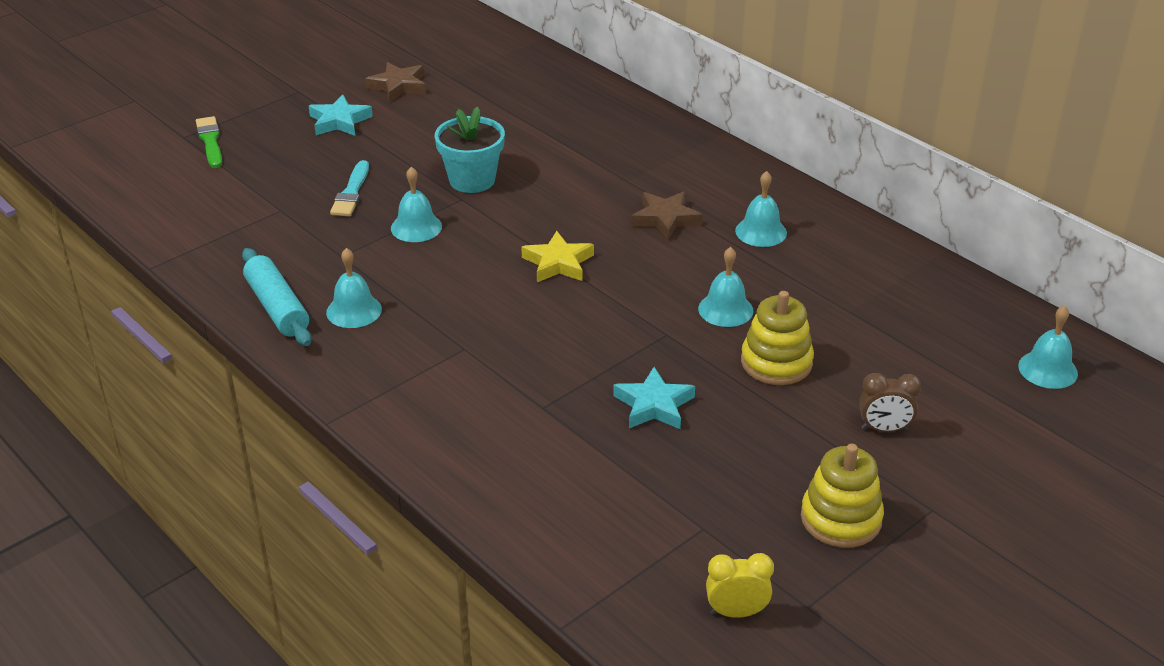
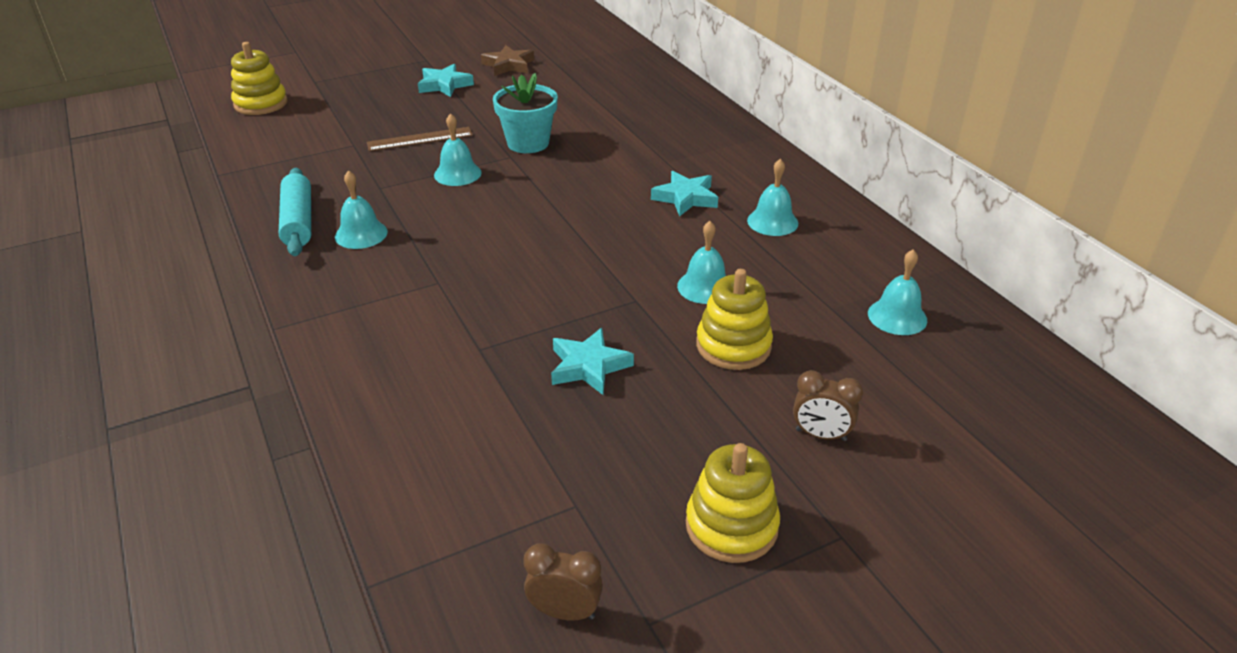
camera: 15 degrees right, 0 degrees up
green brush [196,116,222,168] -> none
turquoise brush [330,160,369,216] -> brown ruler [367,127,473,151]
yellow star [522,231,594,282] -> none
brown star [632,191,702,240] -> turquoise star [651,171,718,217]
yellow clock [706,553,774,618] -> brown clock [523,543,603,621]
turquoise bell [1018,306,1078,389] -> turquoise bell moved to [868,249,927,335]
none -> yellow stacking toy [231,42,288,115]

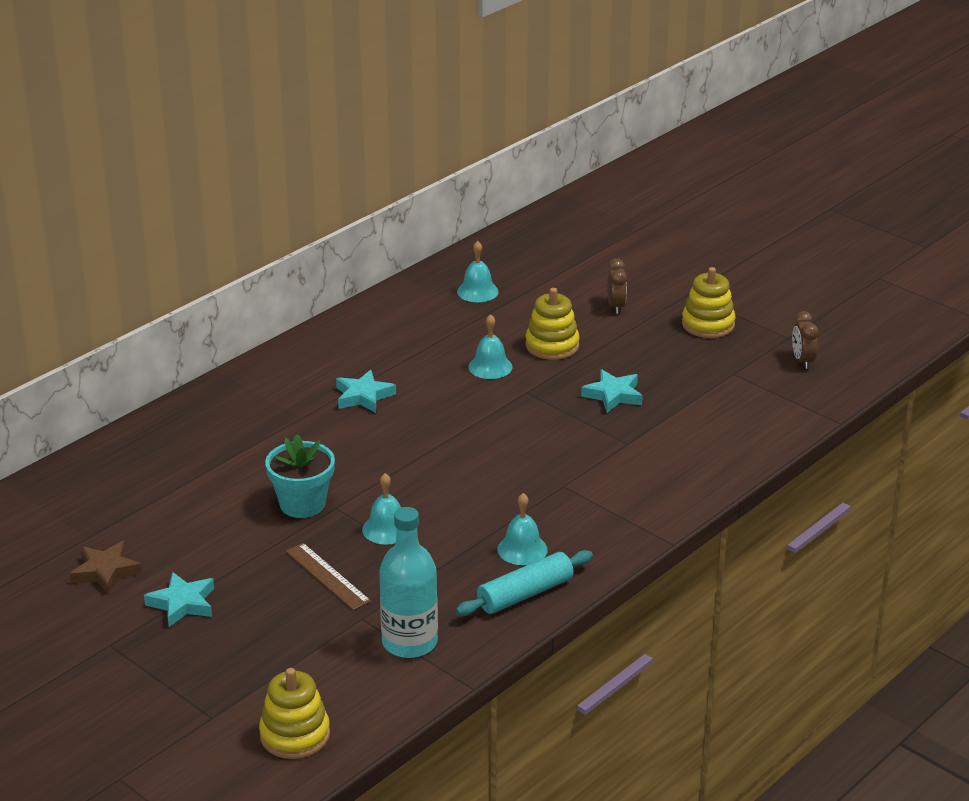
camera: 110 degrees left, 5 degrees down
turquoise bell [747,159,798,236] -> none
none -> turquoise bottle [379,507,438,658]

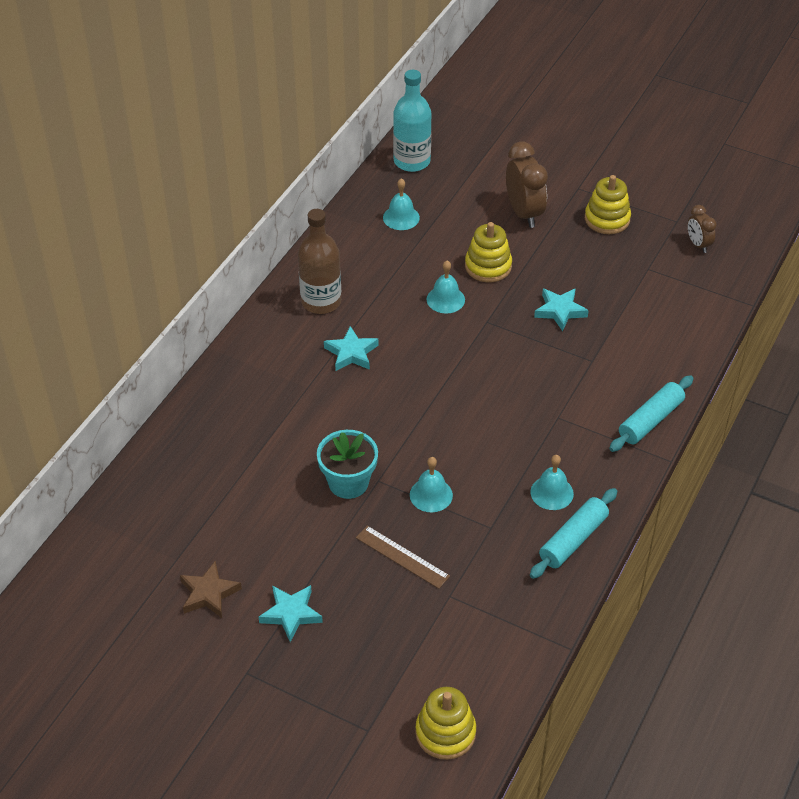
camera: 15 degrees left, 15 degrees up
turquoise bottle [379,507,438,658] -> turquoise bottle moved to [393,70,431,172]
brown clock [607,258,627,314] -> brown clock [506,142,548,228], size x1.78
none -> brown bottle [298,209,341,314]
none -> turquoise rolling pin [609,375,694,452]

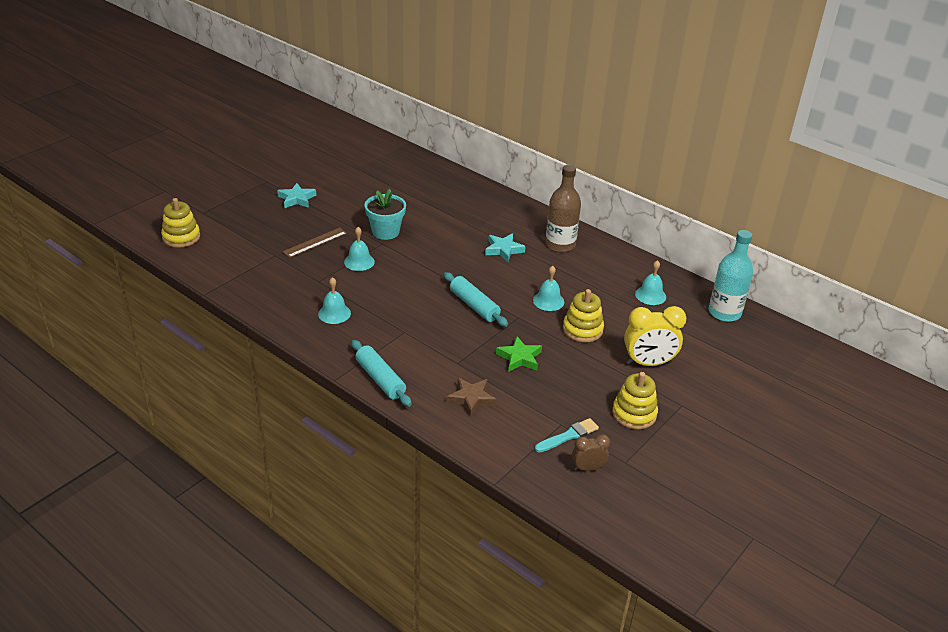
camera: 100 degrees right, 10 degrees down
brown star [180,561,242,618] -> brown star moved to [447,377,496,417]
brown clock [506,142,548,228] -> yellow clock [624,306,686,366]
turquoise rolling pin [530,488,617,579] -> turquoise rolling pin moved to [444,272,508,327]
turquoise star [534,288,589,332] -> green star [496,336,542,372]
none -> turquoise brush [535,418,599,453]

